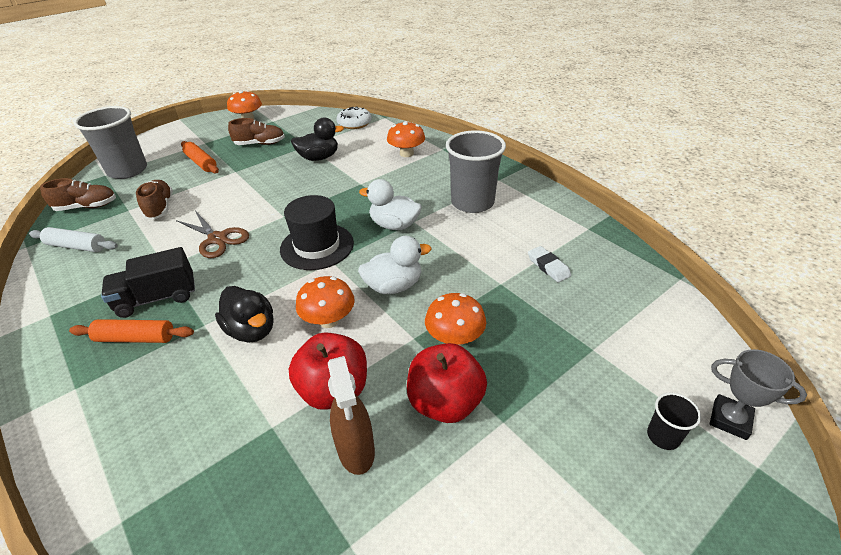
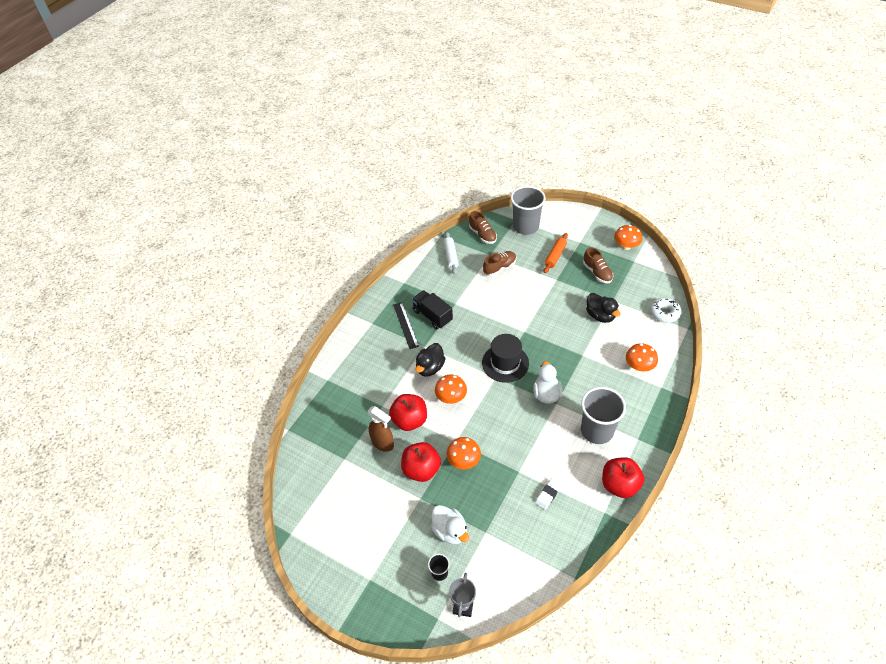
camera: 70 degrees right, 10 degrees up
orange rolling pin [69,319,194,343] -> black ruler [393,302,419,349]
brown scissors [176,211,249,258] -> none
brown spray bottle [328,356,375,475] -> brown spray bottle turned 105 degrees counterclockwise [368,406,394,452]
white duck [358,236,431,294] -> white duck moved to [431,505,469,545]
none -> red apple [602,457,644,498]

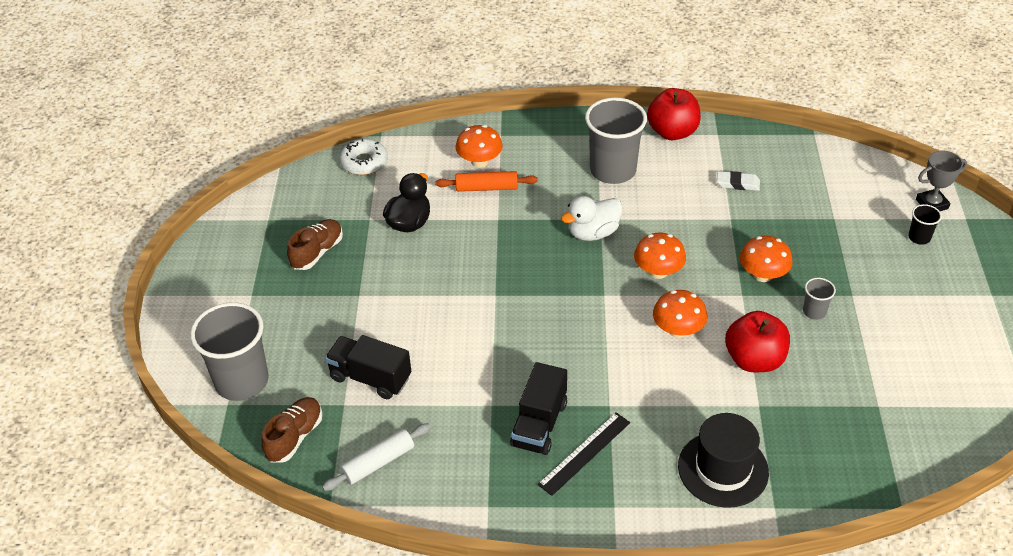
camera: 120 degrees left, 5 degrees down
brown spray bottle [368,406,394,452] -> none
red apple [401,442,441,482] -> grey cup [803,278,836,320]
black duck [415,343,446,377] -> none
white duck [431,505,469,545] -> none
black hat [482,334,529,383] -> black hat moved to [678,413,769,508]
brown shoe [483,251,516,276] -> black truck [325,335,411,399]
orange rolling pin [544,233,568,273] -> orange rolling pin moved to [435,171,538,192]
orange mushroom [614,225,642,250] -> orange mushroom moved to [634,232,686,279]

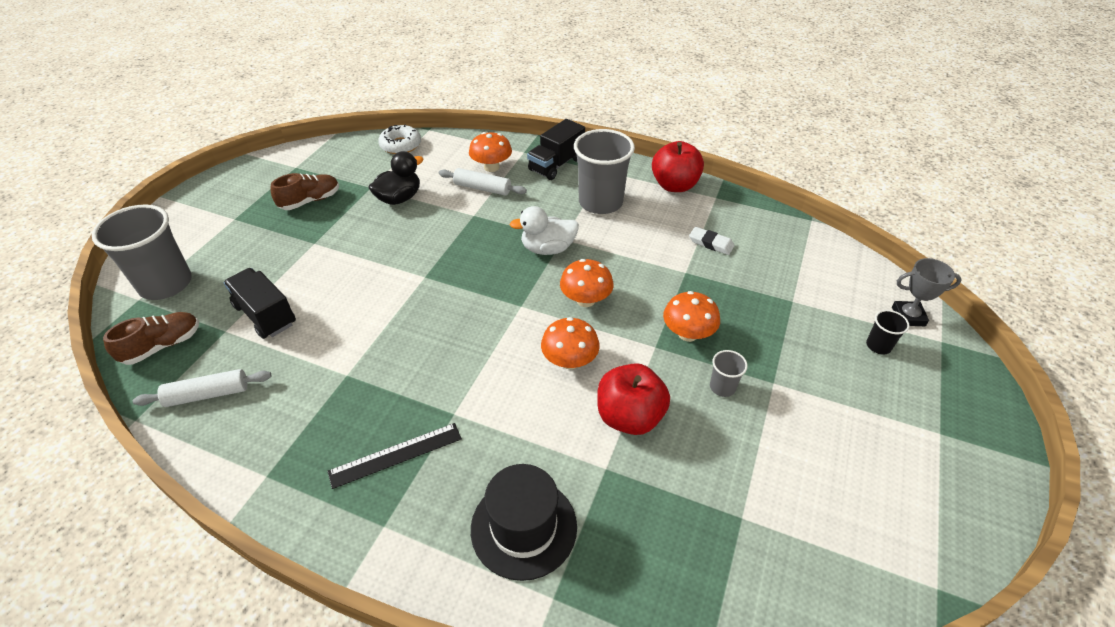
camera: 20 degrees right, 0 degrees up
orange rolling pin [435,171,538,192] -> white rolling pin [439,168,527,196]
black truck [510,362,567,455] -> black truck moved to [527,119,585,180]

